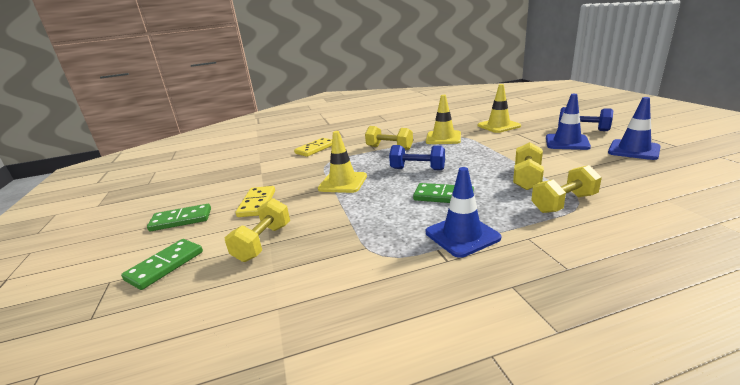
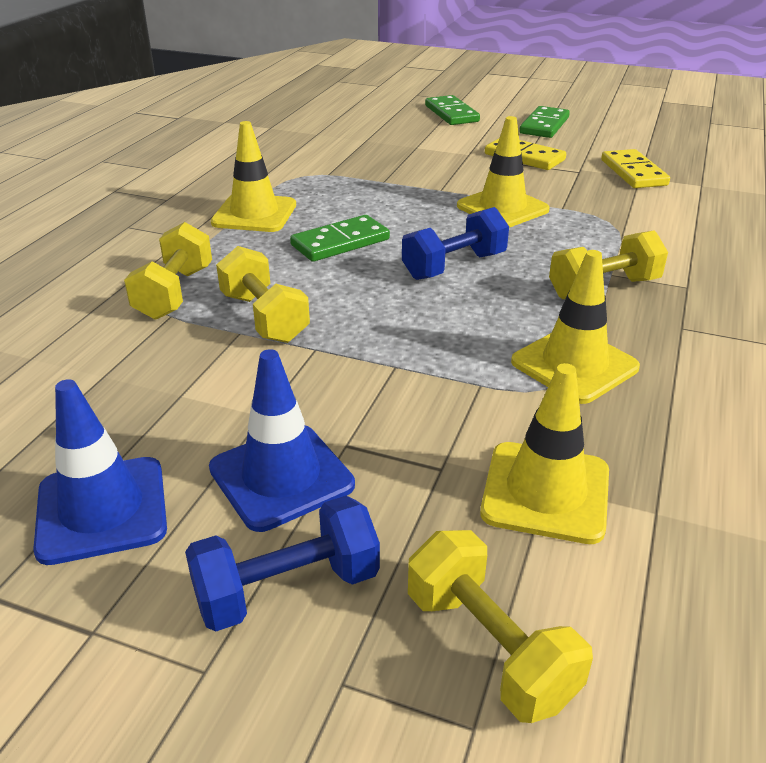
camera: 125 degrees right, 10 degrees up
yellow dumbbell [224,198,290,262] -> yellow dumbbell moved to [408,530,593,723]
yellow domino [294,138,332,157] -> yellow domino moved to [601,149,670,188]
blue traffic cone [426,167,501,258] -> yellow traffic cone [211,121,296,232]

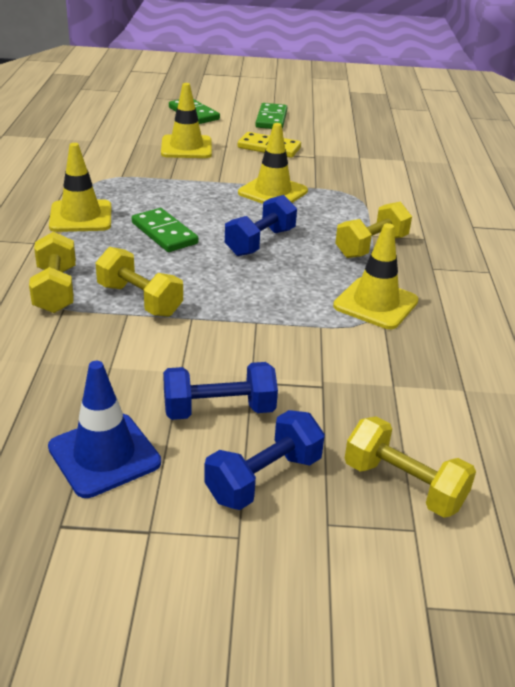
camera: 20 degrees left, 0 degrees up
blue traffic cone [209,349,355,532] -> blue dumbbell [163,362,278,420]
green domino [290,215,390,262] -> green domino turned 75 degrees counterclockwise [132,208,198,252]
yellow traffic cone [480,363,609,544] -> yellow traffic cone moved to [161,83,212,158]
yellow domino [601,149,670,188] -> none

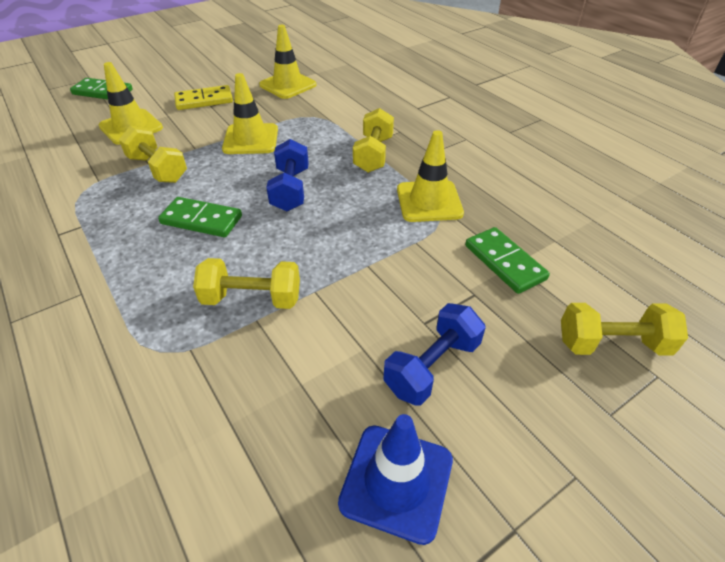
camera: 35 degrees left, 10 degrees up
yellow dumbbell [29,232,76,313] -> yellow dumbbell moved to [119,126,187,183]
yellow traffic cone [49,143,111,232] -> yellow traffic cone moved to [259,25,316,99]
blue dumbbell [204,410,325,510] -> none
green domino [255,103,287,129] -> green domino moved to [465,227,550,294]

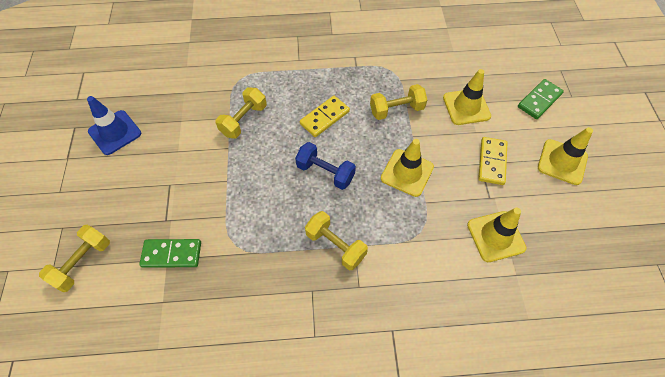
camera: 120 degrees right, 15 degrees up
green domino [158,197,242,237] -> yellow domino [300,96,350,137]
blue dumbbell [383,303,486,406] -> none
yellow traffic cone [397,130,464,222] -> yellow traffic cone moved to [538,127,593,185]

